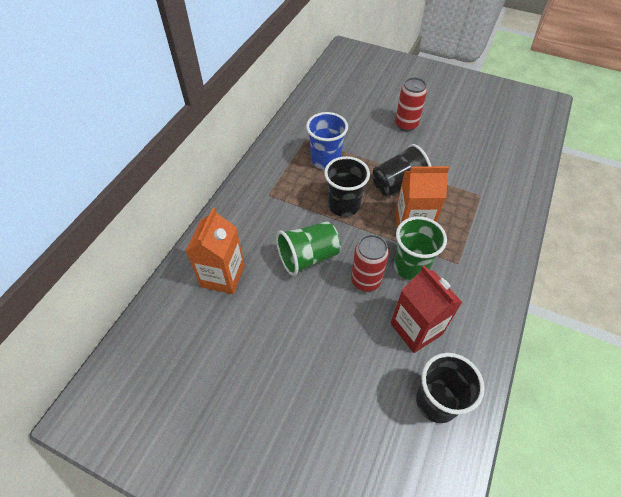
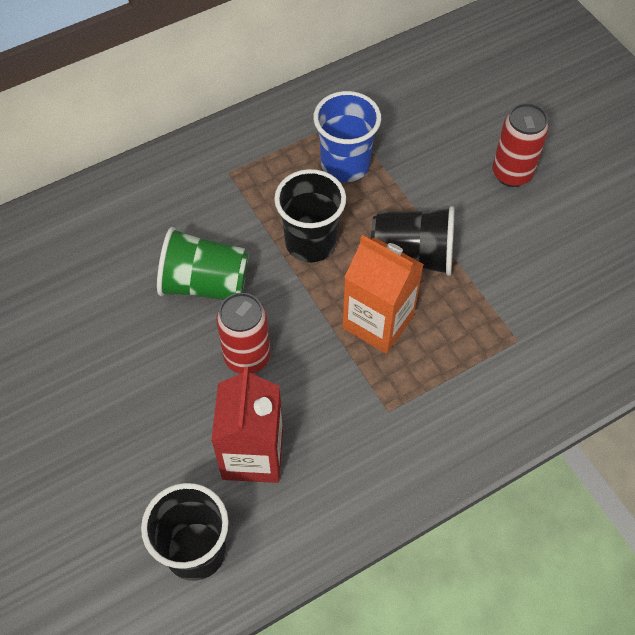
camera: 35 degrees right, 5 degrees up
orange carton [186,208,245,294] -> none
green cup [394,216,447,280] -> none

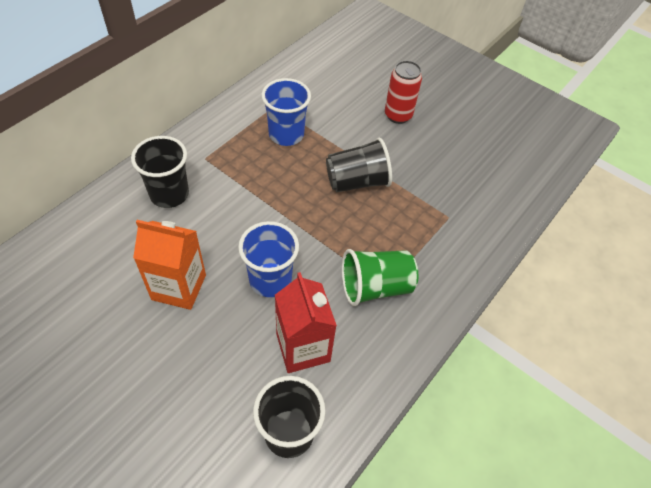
camera: 25 degrees left, 5 degrees down
green cup [157,227,249,300] -> green cup moved to [342,249,418,306]
red can [216,293,271,374] -> blue cup [238,221,299,297]
black cup [274,169,346,262] -> black cup moved to [131,136,189,208]
orange carton [342,235,424,354] -> orange carton moved to [133,220,206,310]

